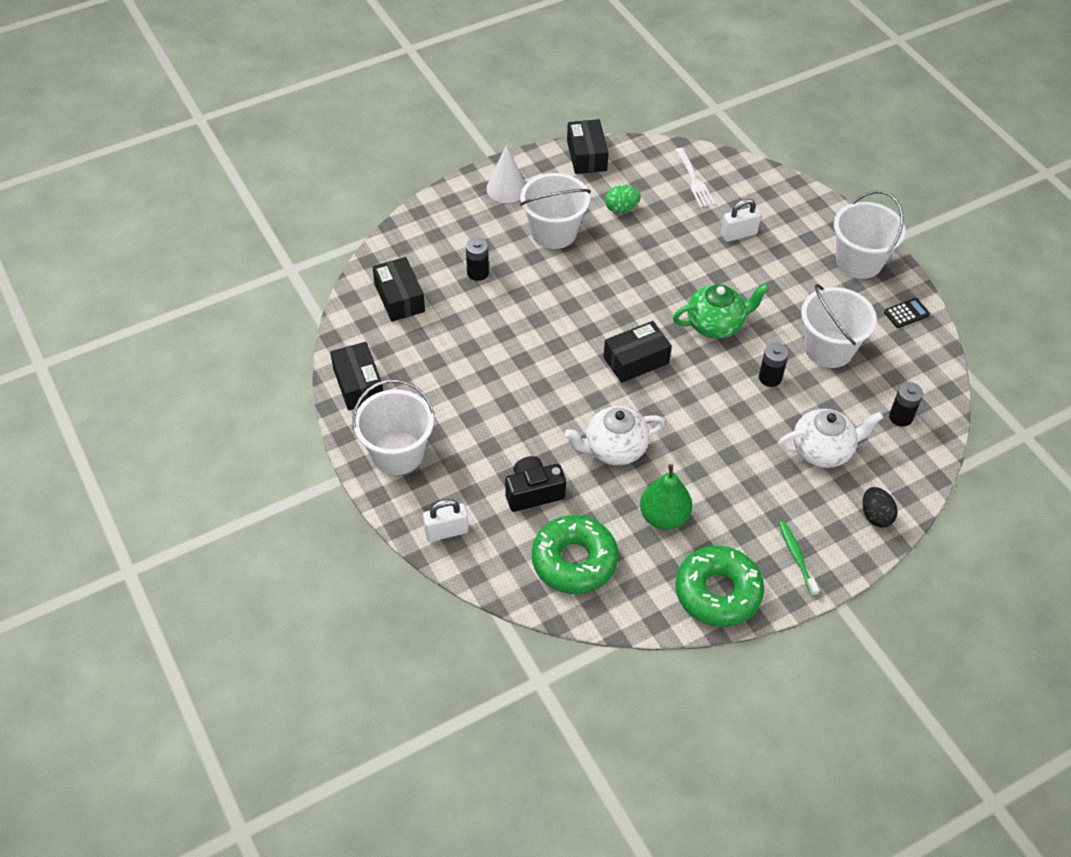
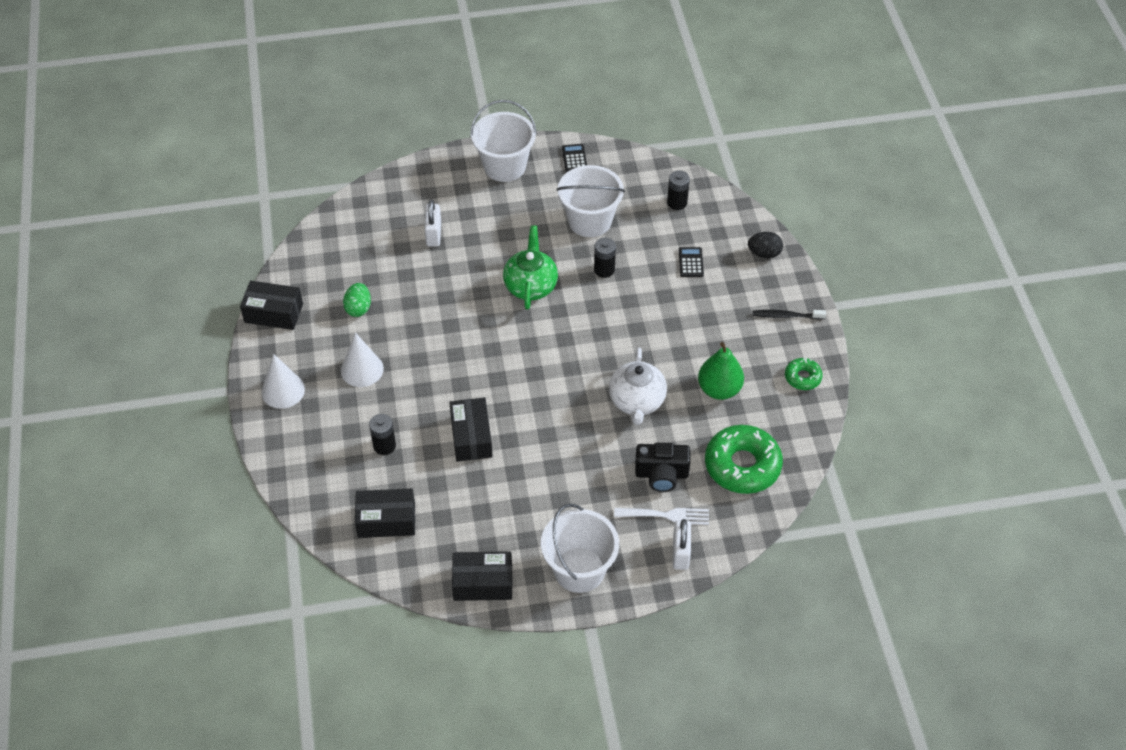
camera: 70 degrees left, 0 degrees up
black camera [505,456,566,512] -> black camera turned 90 degrees counterclockwise [635,443,691,492]
white bucket [520,173,591,249] -> white cone [341,332,384,387]
black box [604,321,672,383] -> black box moved to [449,397,493,462]
white fork [675,148,715,208] -> white fork moved to [614,508,709,525]
green donut [675,546,764,627] -> green donut [785,358,823,390], size x0.51
white teapot [778,409,884,468] -> black calculator [679,247,704,277]
green toothbrush [779,521,819,596] -> black toothbrush [752,310,826,319]

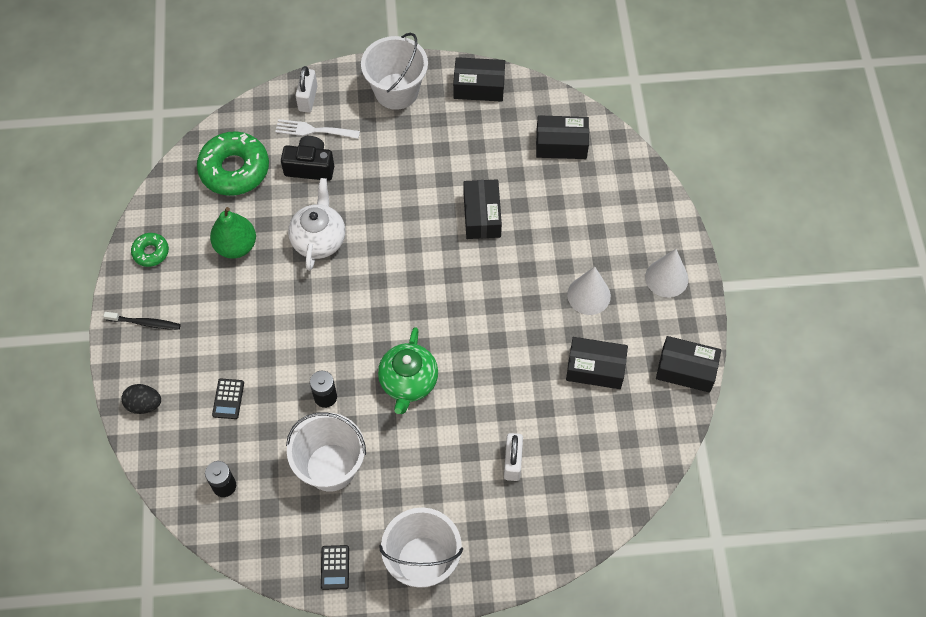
camera: 175 degrees left, 10 degrees up
green egg [343,283,371,317] -> black box [566,337,628,389]
black battery [369,414,396,455] -> none

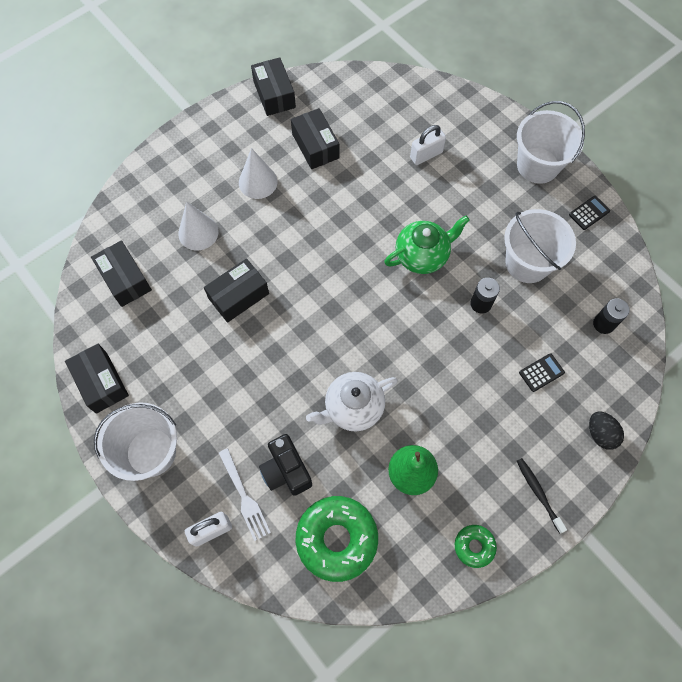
camera: 125 degrees left, 5 degrees up
white cone [645,249,688,298] -> white cone moved to [178,201,218,251]

